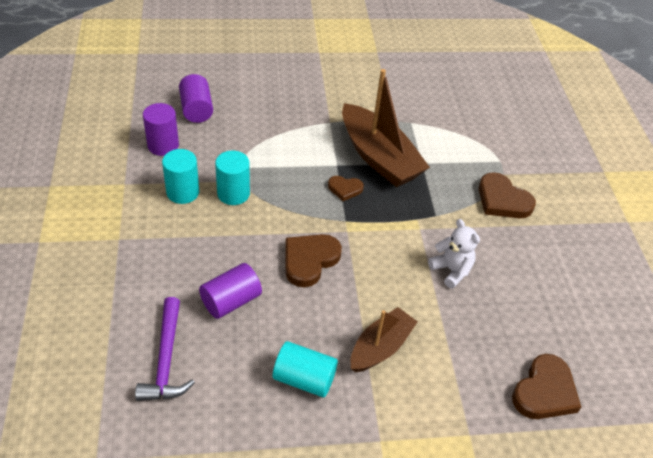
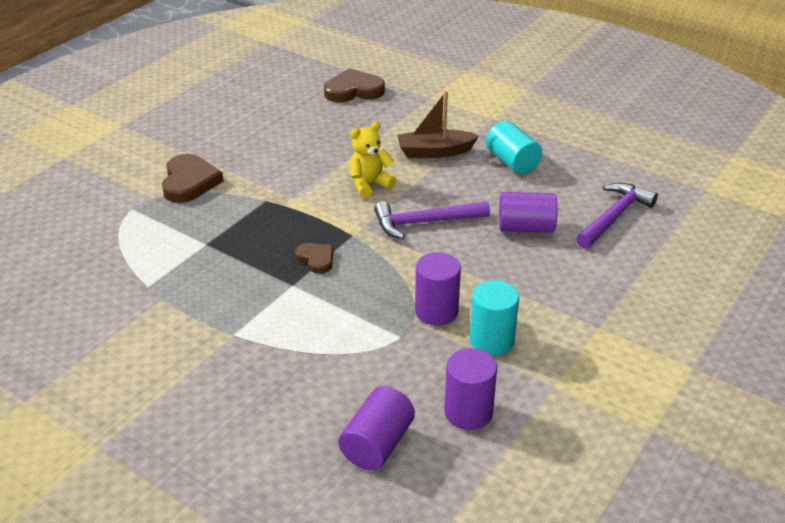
camera: 135 degrees left, 10 degrees down
turquoise cylinder [215,151,250,205] -> purple cylinder [415,252,461,326]
brown heart [285,234,342,287] -> purple hammer [374,201,490,239]
brown boat [342,69,430,187] -> none
white teddy bear [428,219,480,288] -> none
none -> yellow teddy bear [349,122,396,198]

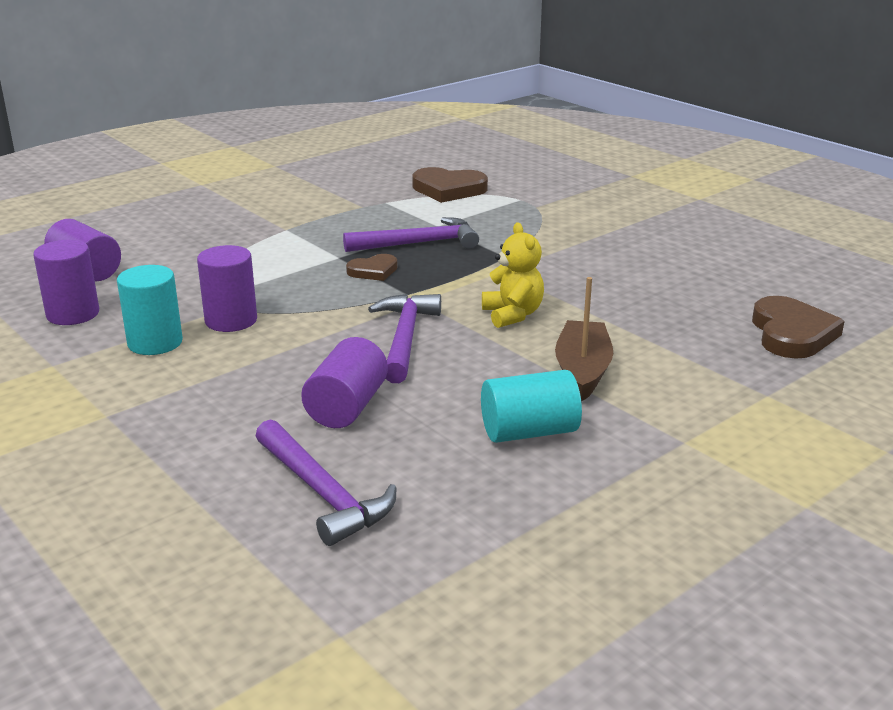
camera: 105 degrees right, 10 degrees down
brown heart [162,154,223,203] -> brown heart moved to [412,167,488,203]
none -> purple hammer [343,217,479,252]

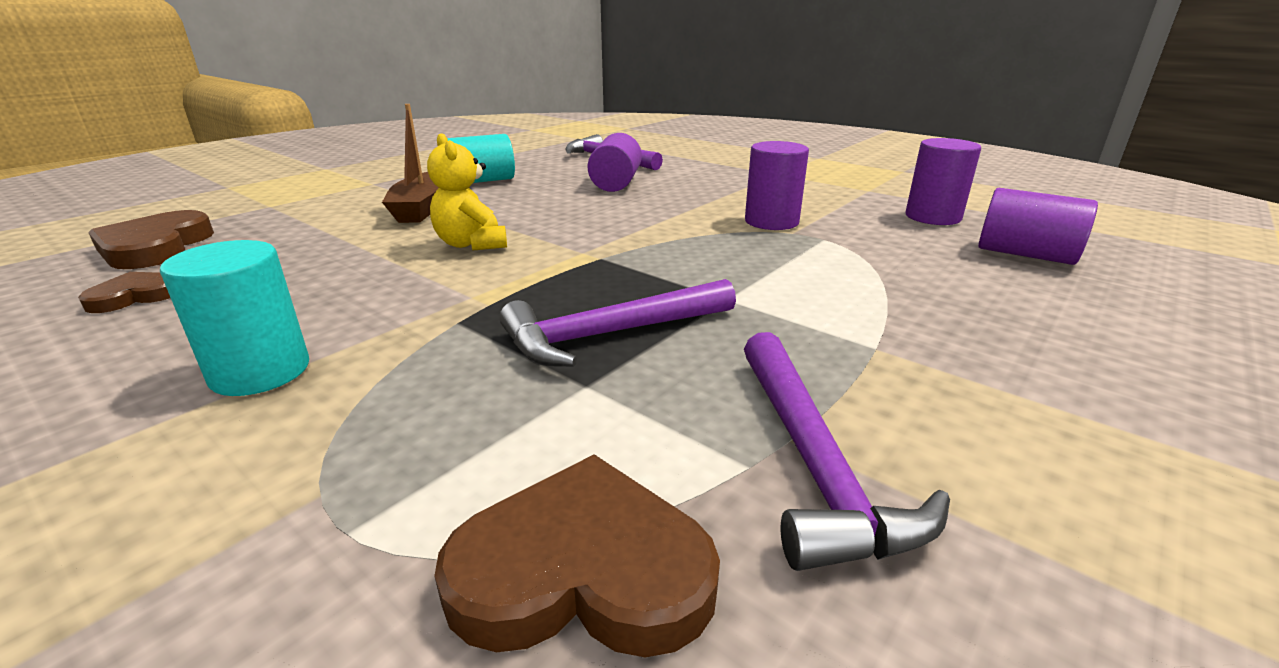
camera: 170 degrees right, 0 degrees up
turquoise cylinder [117,265,183,355] -> turquoise cylinder moved to [160,240,309,396]
brown heart [346,254,398,281] -> brown heart moved to [78,272,170,313]
purple hammer [368,294,441,383] -> purple hammer moved to [744,332,950,571]

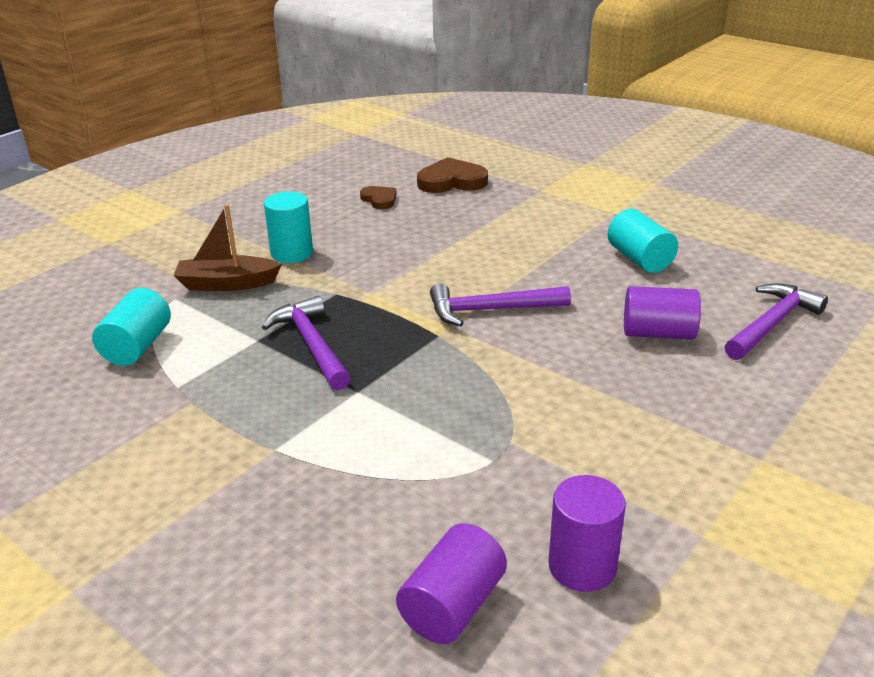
camera: 90 degrees right, 5 degrees up
brown boat [382,104,439,223] -> brown boat moved to [174,204,282,291]
yellow teddy bear [427,133,507,250] -> none
brown heart [435,454,720,657] -> turquoise cylinder [92,288,171,366]
purple hammer [744,332,950,571] -> purple hammer moved to [430,283,571,326]
purple cylinder [745,141,809,230] -> none

